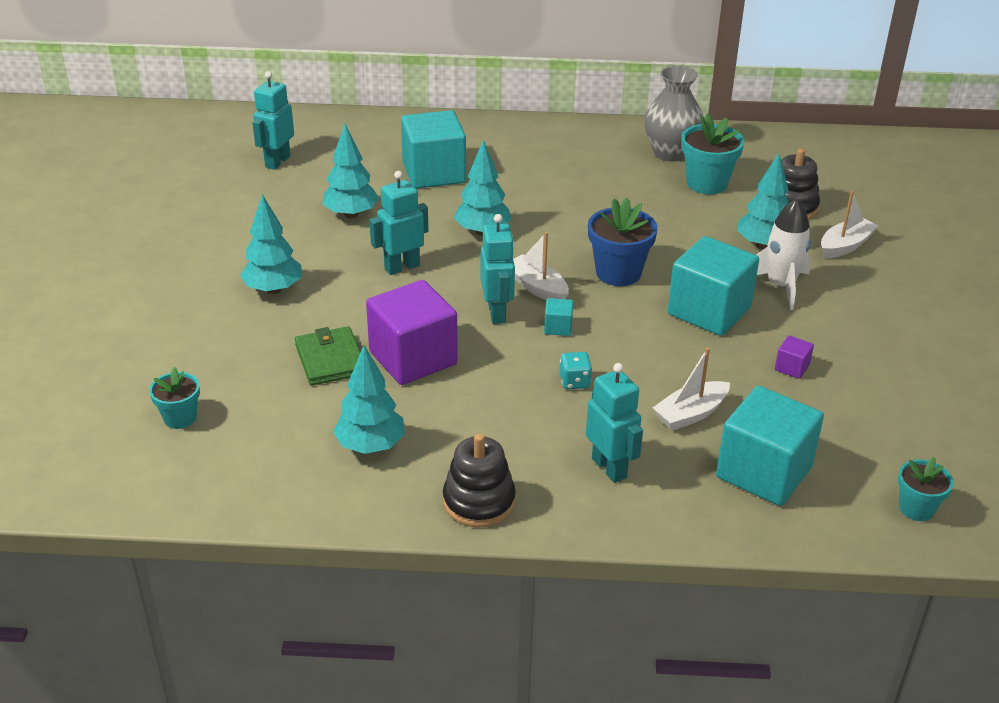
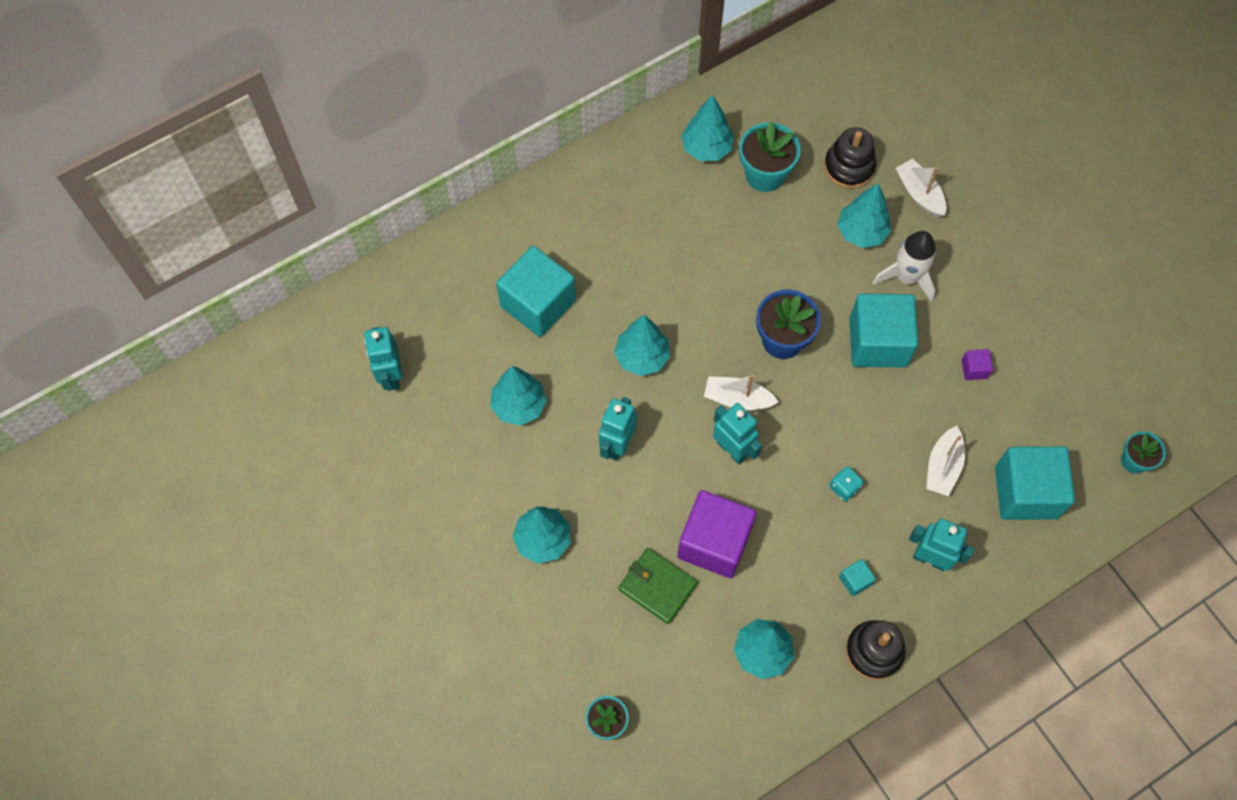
camera: 35 degrees left, 30 degrees up
turquoise cube [544,298,573,336] -> turquoise cube moved to [839,559,876,597]
grey vase [644,66,703,162] -> turquoise tree [681,95,734,161]
white boat [821,191,878,259] -> white boat turned 45 degrees counterclockwise [896,158,946,217]

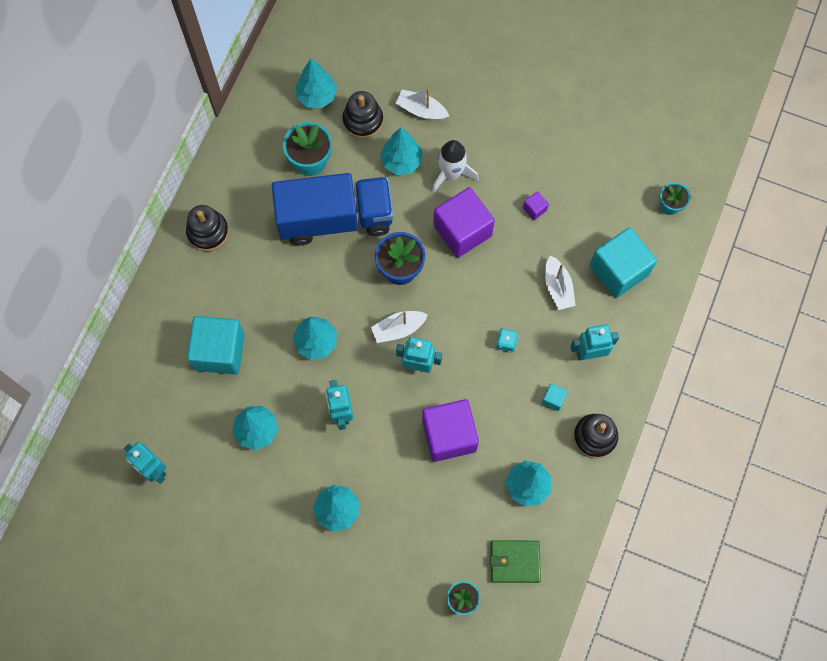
camera: 35 degrees left, 5 degrees up
green wallet [618,548,697,624] -> green wallet moved to [490,540,541,583]
turquoise tree [681,95,734,161] -> turquoise tree moved to [296,59,337,108]
turquoise cube [849,293,918,367] -> purple cube [433,187,495,258]
none -> black stacking toy [186,205,229,251]
none -> blue truck [272,173,393,246]

